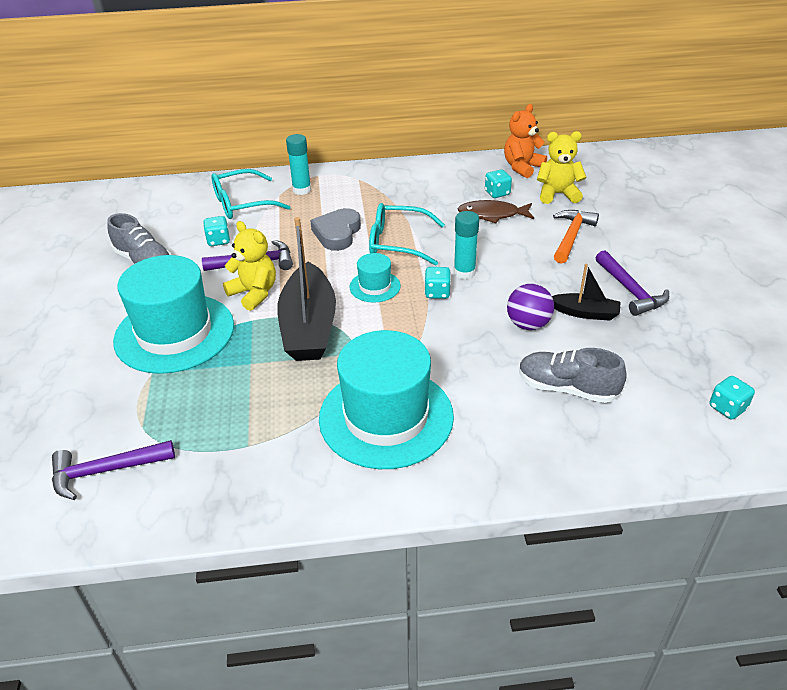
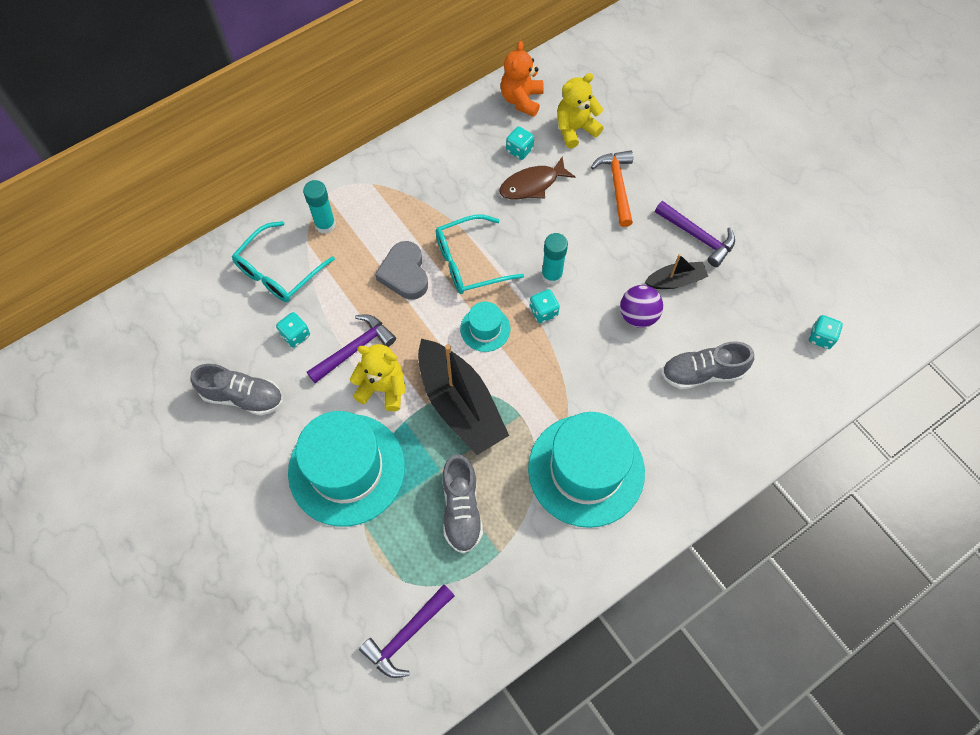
camera: 30 degrees left, 25 degrees up
none -> grey shoe [442,454,483,554]

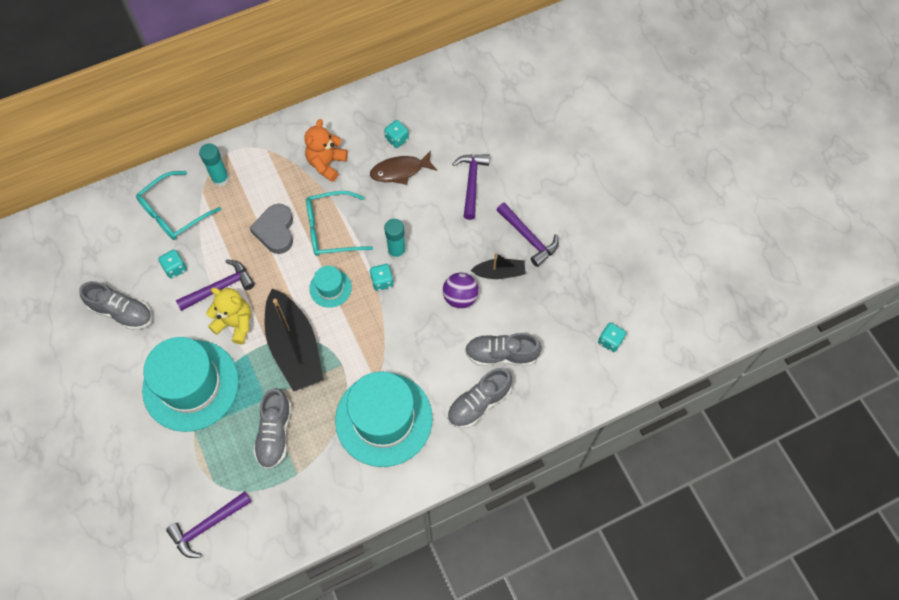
camera: 10 degrees right, 0 degrees up
orange teddy bear [501,41,544,117] -> orange teddy bear moved to [304,119,348,182]
yellow teddy bear [557,73,603,148] -> none
orange hammer [591,151,633,227] -> purple hammer [452,154,490,220]
none -> grey shoe [447,368,512,429]

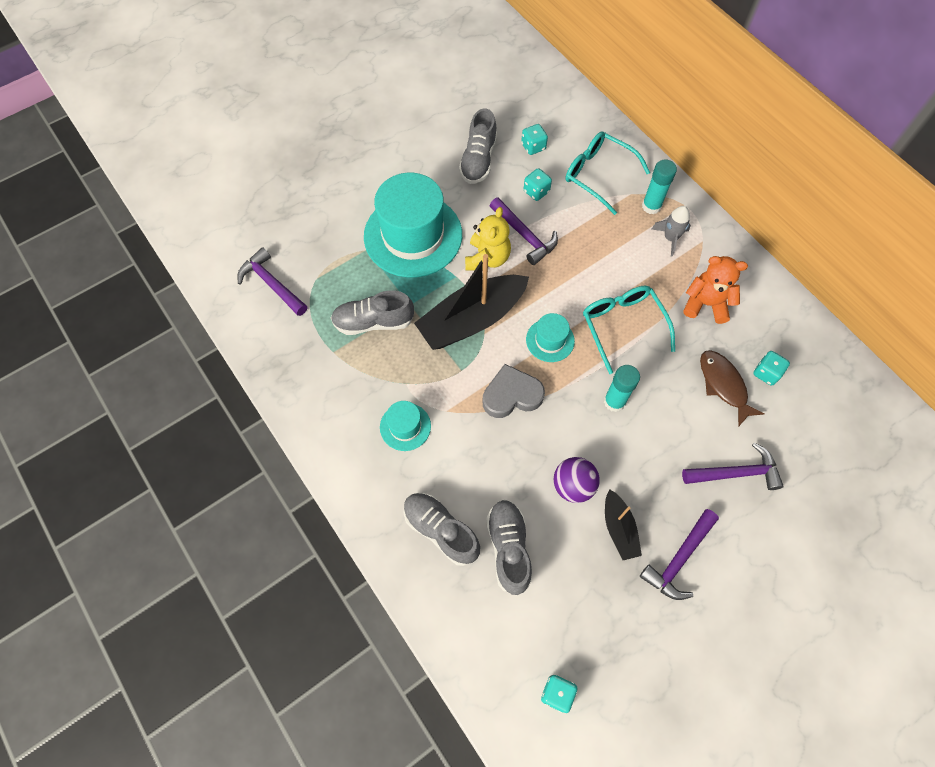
camera: 80 degrees right, 0 degrees up
grey heart [250,204,293,254] -> grey heart moved to [483,364,545,418]
turquoise hat [335,371,433,467] -> turquoise hat [380,401,431,451], size x0.46
turquoise dice [370,264,394,291] -> turquoise dice moved to [521,124,548,155]
none -> grey rocket [652,206,691,257]

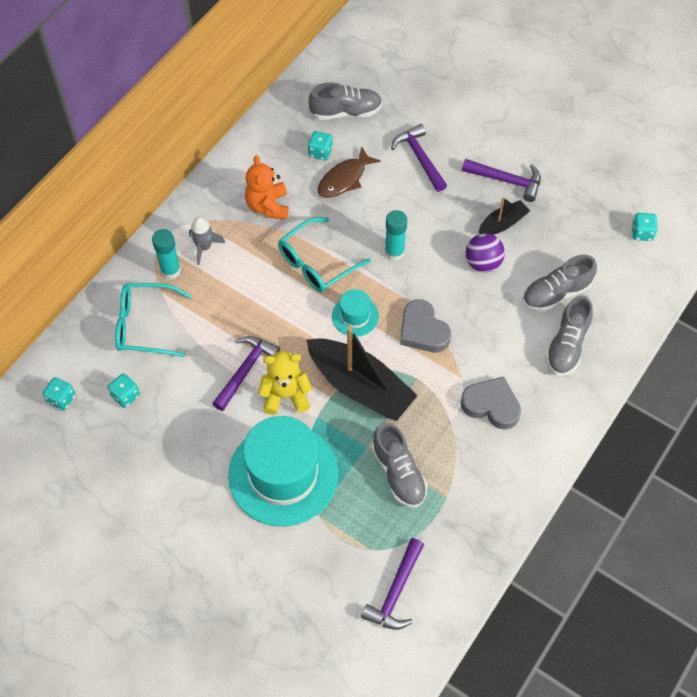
camera: 110 degrees left, 5 degrees down
turquoise hat [380,401,431,451] -> grey heart [461,376,521,430]
grey shoe [459,109,497,184] -> grey shoe moved to [308,82,382,120]
turquoise dice [524,168,552,201] -> turquoise dice moved to [43,377,76,411]
turquoise glasses [565,132,650,215] -> turquoise glasses turned 75 degrees clockwise [115,283,192,357]

